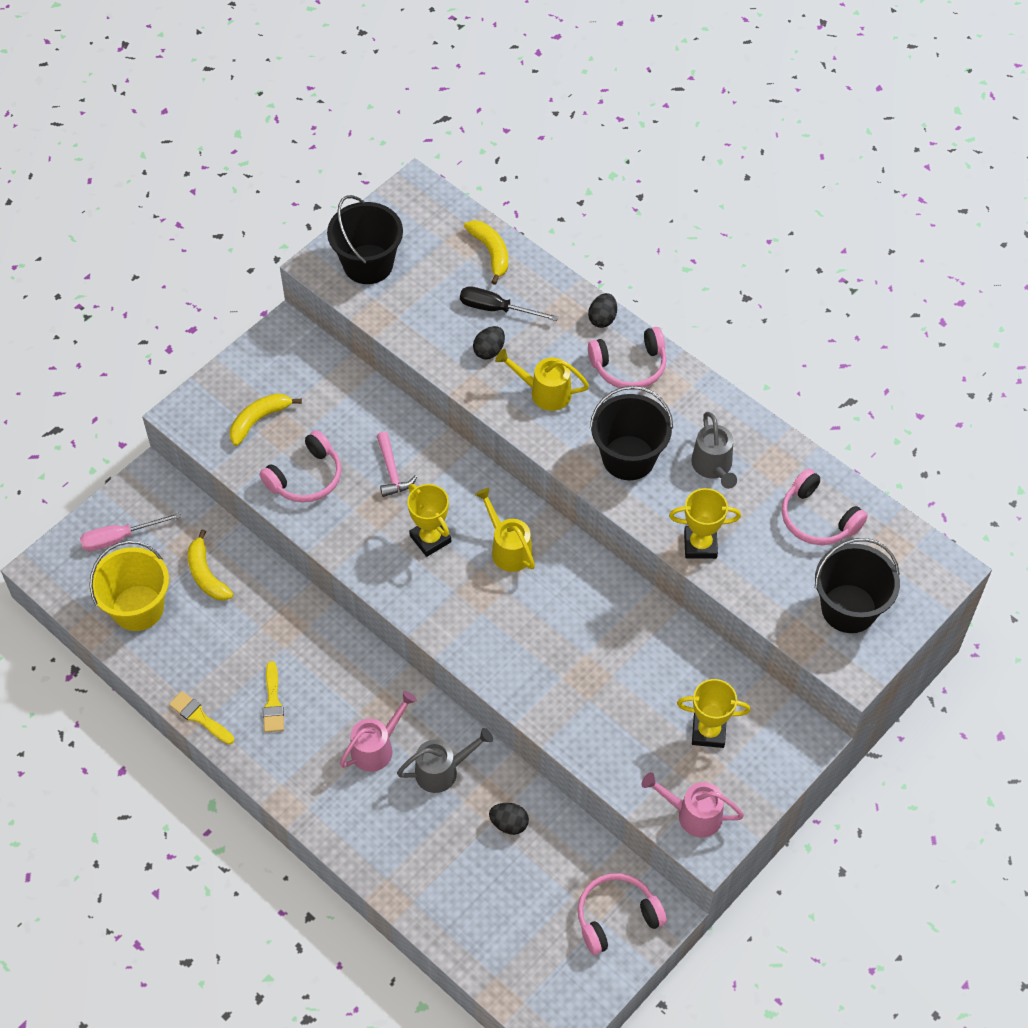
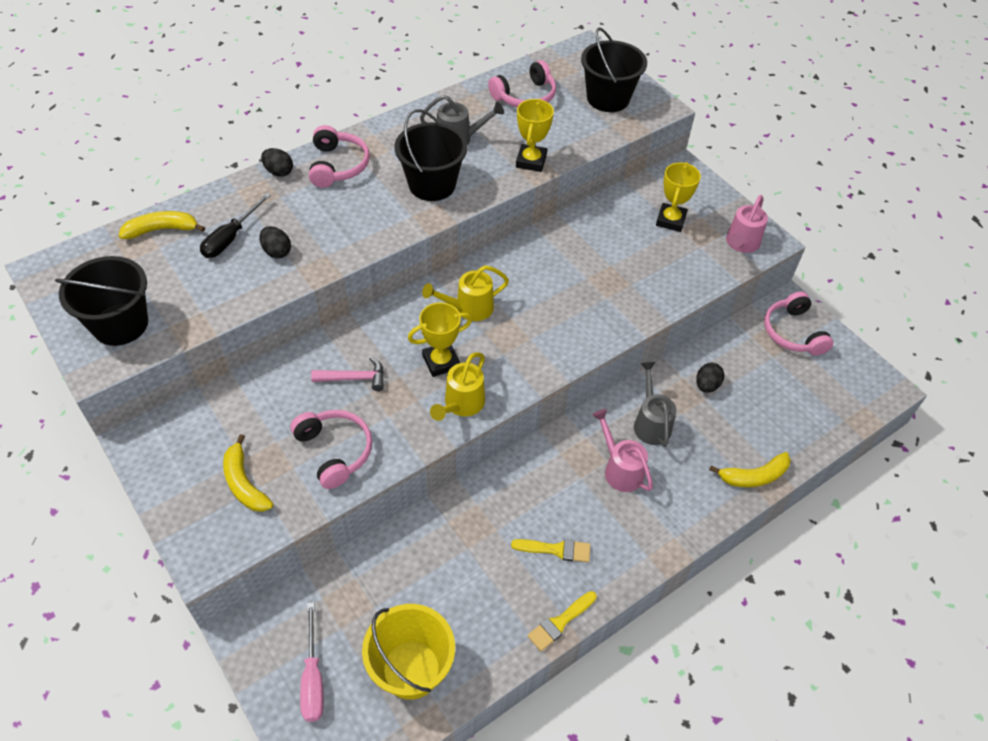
camera: 80 degrees left, 5 degrees down
yellow banana [188,530,234,601] -> yellow banana moved to [709,452,791,487]
yellow watering can [495,349,589,411] -> yellow watering can moved to [430,352,485,421]

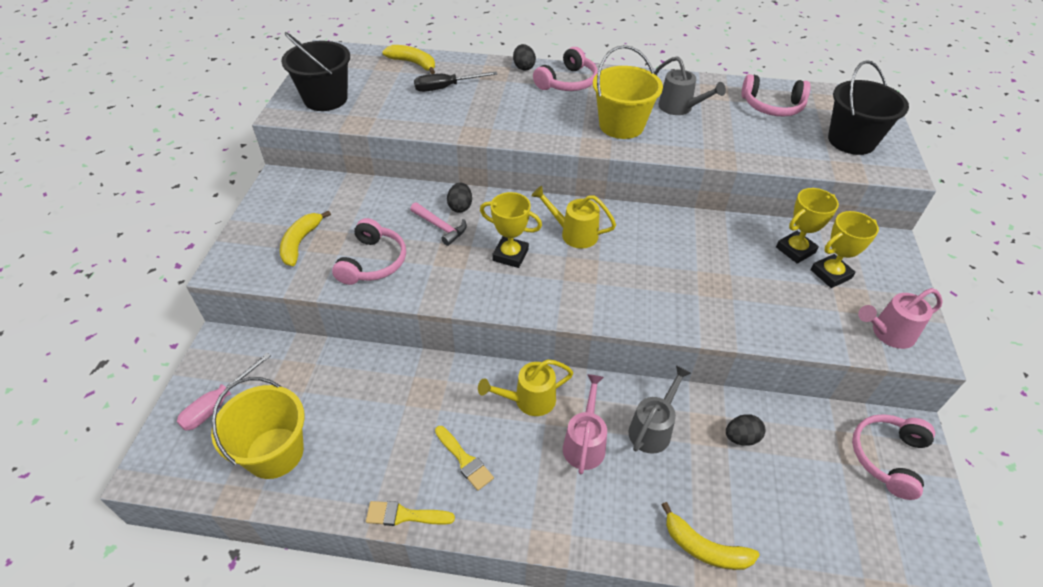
camera: 45 degrees right, 5 degrees down
black egg [259,226,291,258] -> black egg moved to [447,183,472,213]
black bucket [394,109,468,201] -> yellow bucket [593,45,663,139]
yellow watering can [430,352,485,421] -> yellow watering can moved to [478,359,574,416]
yellow trophy [516,99,554,172] -> yellow trophy moved to [776,188,839,264]

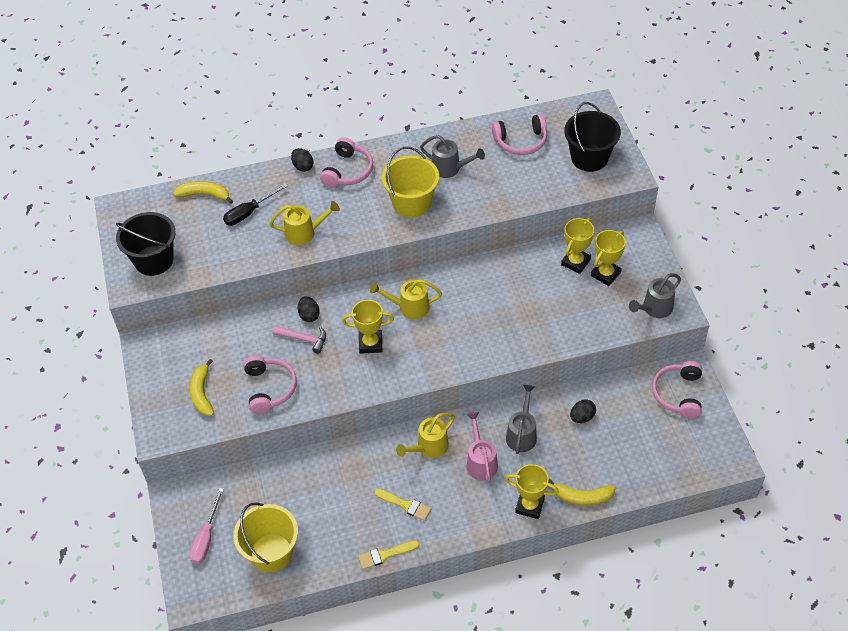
camera: 20 degrees left, 5 degrees up
pink watering can [858,288,943,349] -> grey watering can [629,273,681,318]
none -> yellow watering can [269,201,340,245]
none -> yellow trophy [505,464,559,519]

